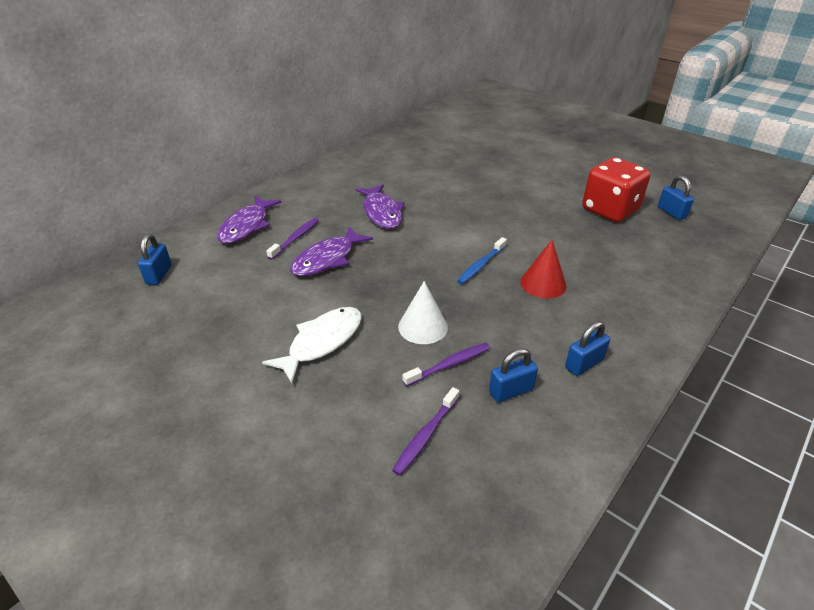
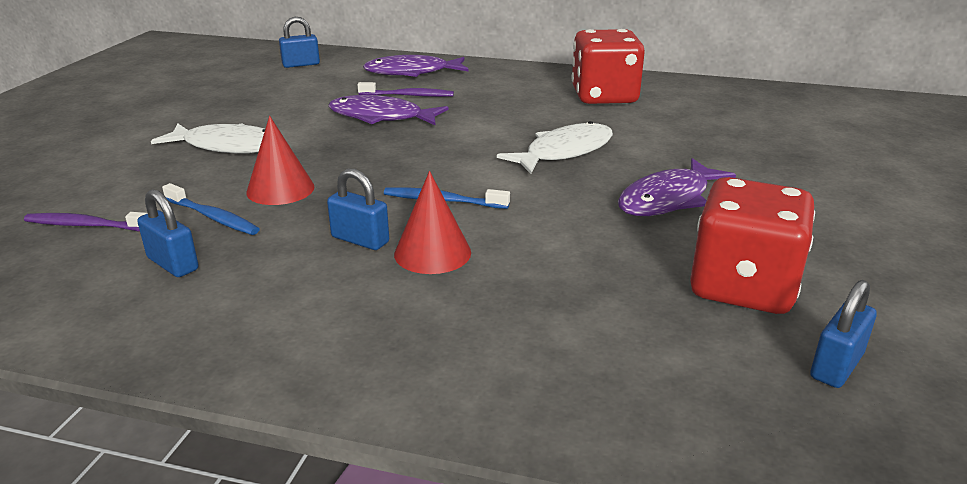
camera: 65 degrees right, 10 degrees down
purple fish [356,184,404,229] -> purple fish moved to [618,158,736,216]
white cone [398,281,448,344] -> red cone [246,116,315,205]
purple toothbrush [402,343,490,387] -> blue toothbrush [162,183,260,235]
blue padlock [565,321,610,376] -> blue padlock moved to [327,169,389,250]
none -> white fish [497,121,613,174]
none -> red dice [571,29,645,104]

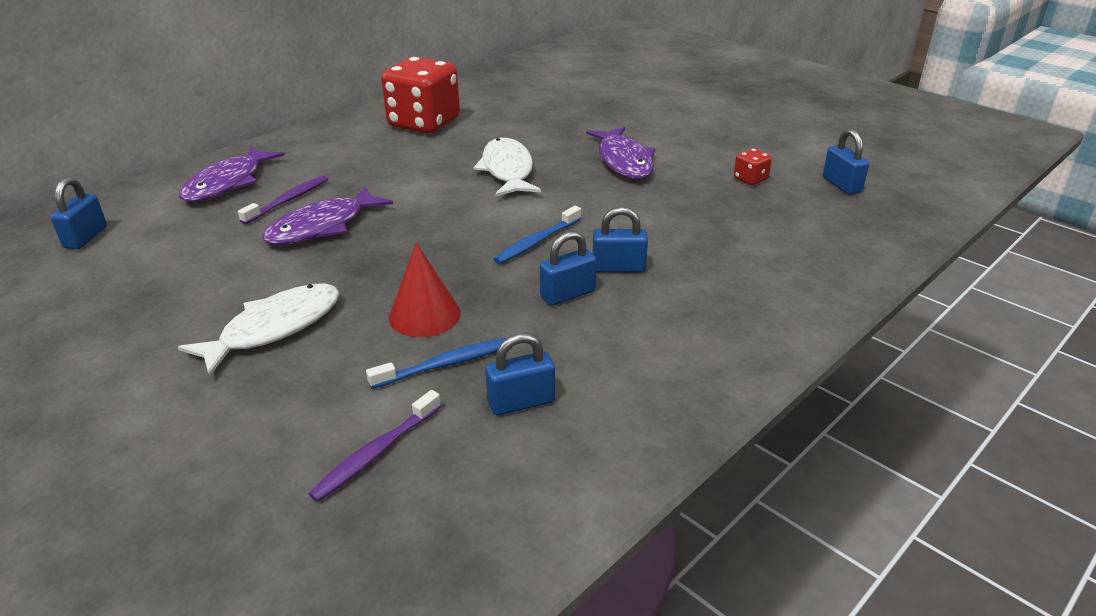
camera: 60 degrees left, 5 degrees up
red cone [394,171,471,274] -> blue padlock [593,207,648,273]
red dice [690,177,815,314] -> red dice [734,148,772,185], size x0.41

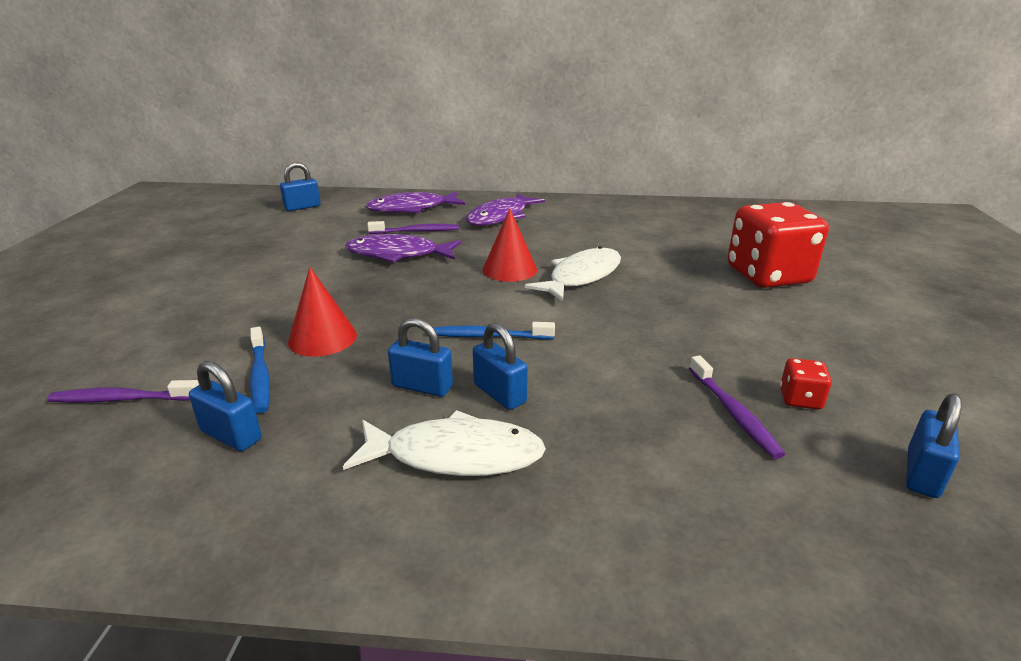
camera: 50 degrees right, 5 degrees down
white fish [178,283,340,377] -> white fish moved to [343,410,546,476]
blue toothbrush [366,338,507,389] -> blue toothbrush turned 45 degrees clockwise [250,327,270,413]
red dice [381,57,460,134] -> red dice moved to [727,202,829,288]
purple fish [586,127,655,179] -> purple fish moved to [466,193,545,226]
none -> red cone [483,208,537,282]
none -> purple toothbrush [689,355,785,459]

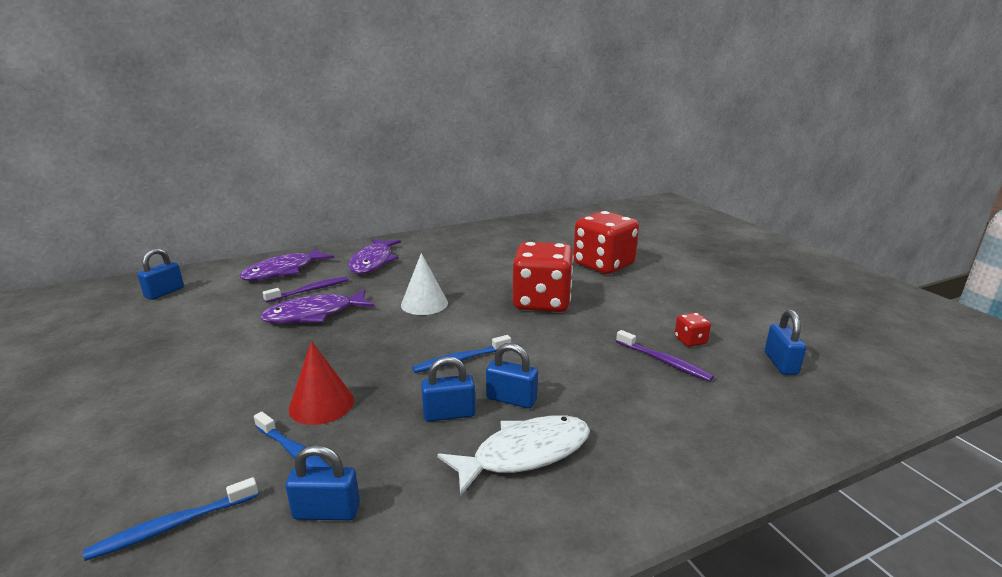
camera: 30 degrees left, 5 degrees down
purple toothbrush [47,380,199,403] -> blue toothbrush [83,477,258,561]
red cone [483,208,537,282] -> white cone [401,253,448,315]
white fish [525,246,621,302] -> none
none -> red dice [513,242,574,312]

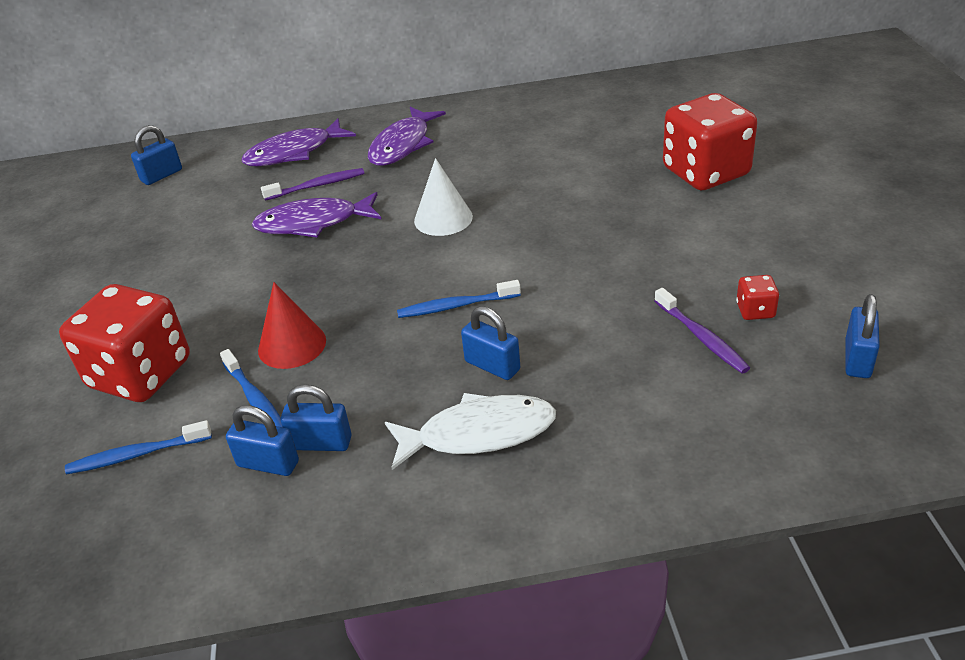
camera: 20 degrees right, 15 degrees up
blue padlock [421,357,476,422] -> blue padlock moved to [281,385,352,451]
red dice [513,242,574,312] -> red dice moved to [59,284,190,402]

